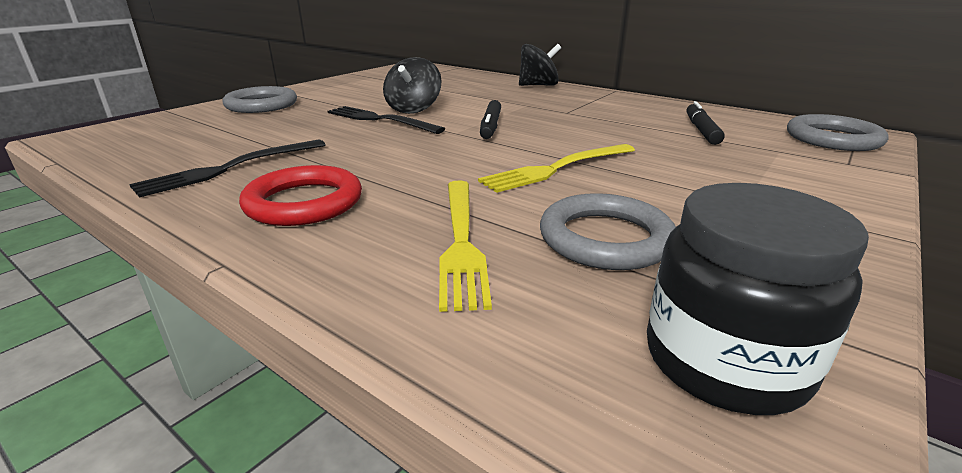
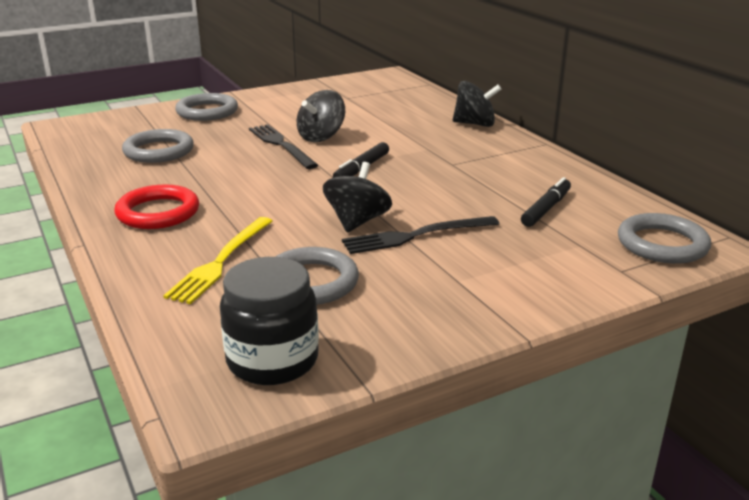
camera: 25 degrees right, 0 degrees up
black fork [129,140,326,198] -> black fork moved to [342,216,499,254]
yellow fork [478,144,635,193] -> black spinning top [323,162,392,232]
none -> grey ring [122,129,194,163]

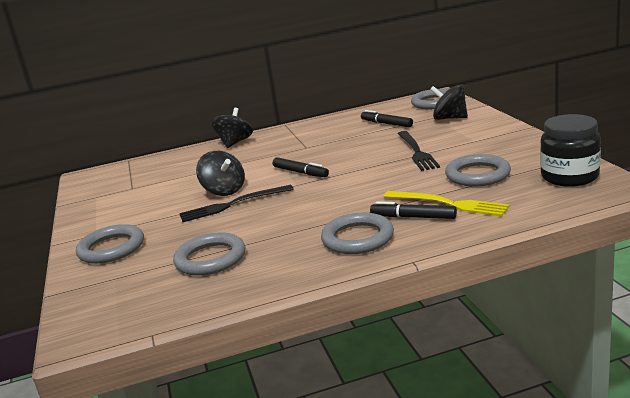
camera: 75 degrees left, 5 degrees down
red ring [115,184,199,229] -> grey ring [321,213,394,254]
black spinning top [323,162,392,232] -> black spinning top moved to [430,84,468,120]
none -> black marker [370,201,457,219]

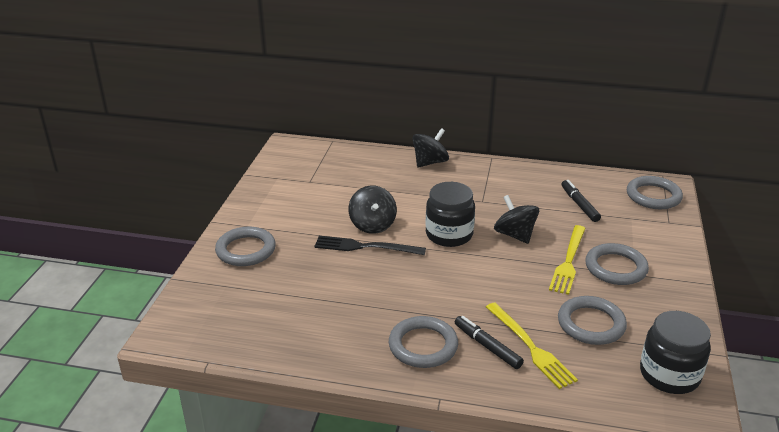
camera: 25 degrees right, 10 degrees up
grey ring [173,233,245,276] -> grey ring moved to [585,243,649,285]
black marker [273,157,329,177] -> black jar [425,182,475,247]
black fork [398,131,440,171] -> yellow fork [549,225,586,295]
black spinning top [430,84,468,120] -> black spinning top moved to [494,195,539,244]

